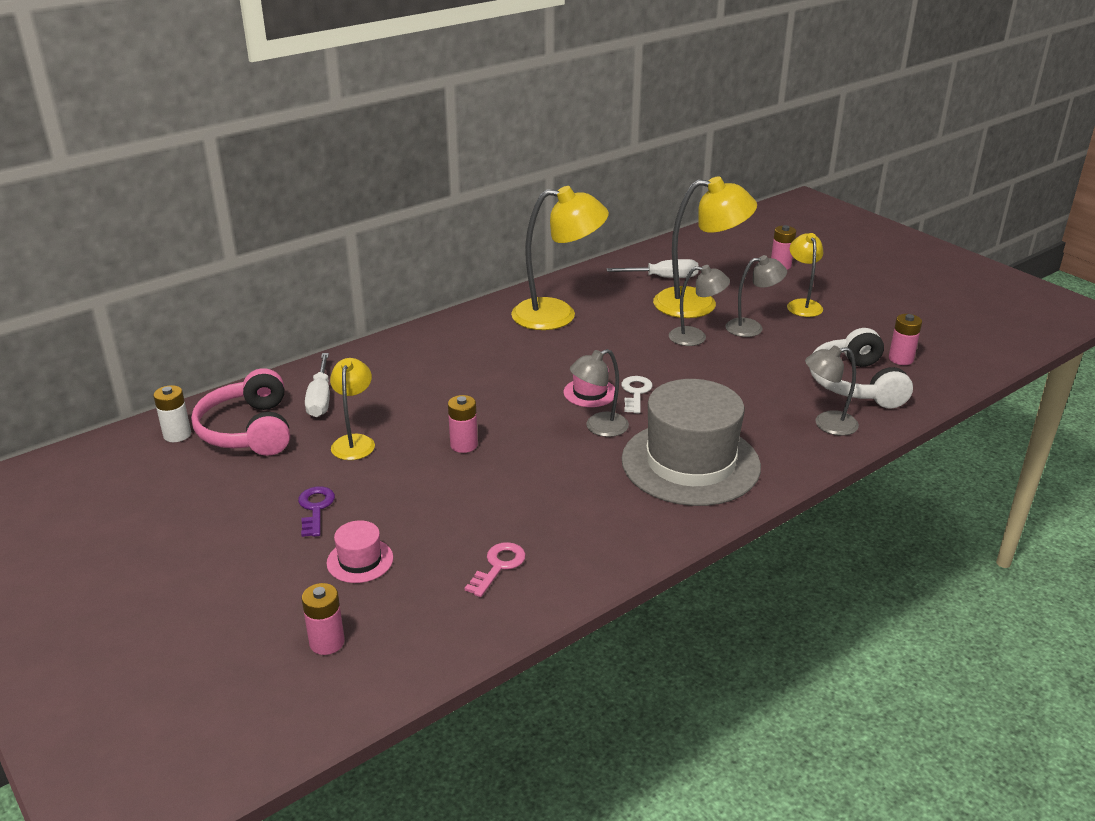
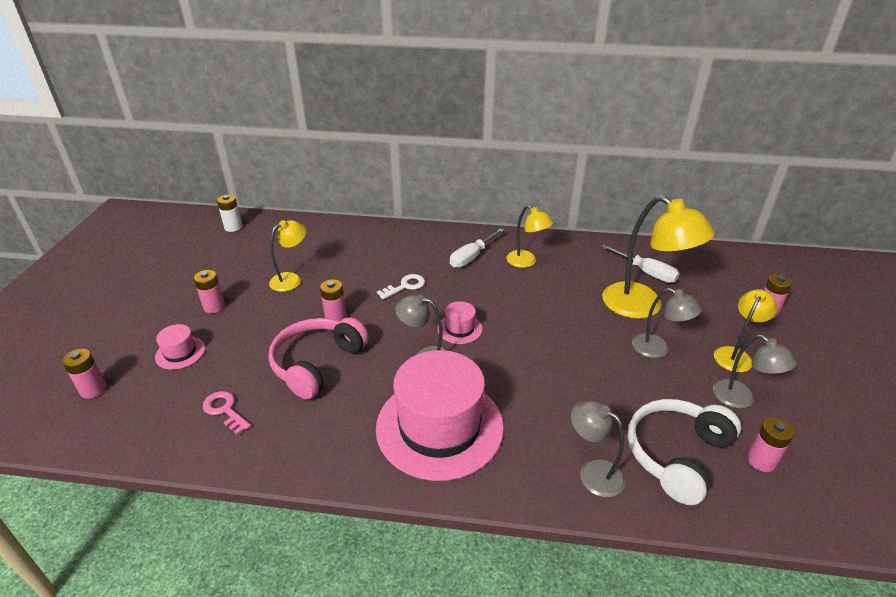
camera: 45 degrees right, 5 degrees up
pink headphones [191,368,290,456] -> pink headphones moved to [268,317,369,400]
purple key [298,486,335,537] -> pink battery [194,270,225,313]
white screwdriver [305,353,330,417] -> white screwdriver moved to [450,228,504,268]
pink key [465,542,526,597] -> pink key turned 120 degrees counterclockwise [203,391,251,435]
yellow lamp [511,186,609,330] -> yellow lamp [506,205,554,268], size x0.57
white key [621,376,652,413] -> white key moved to [377,274,425,299]
grey hat [622,379,761,506] -> pink hat [376,350,504,481]
grey lamp [669,265,730,346] -> grey lamp moved to [713,335,797,409]

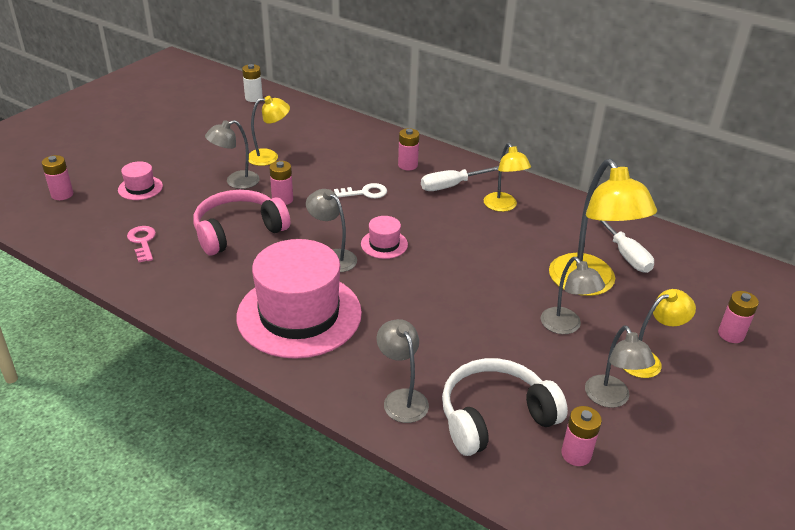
camera: 25 degrees right, 0 degrees up
pink battery [194,270,225,313] -> pink battery moved to [398,128,419,170]
none -> grey lamp [205,120,260,189]

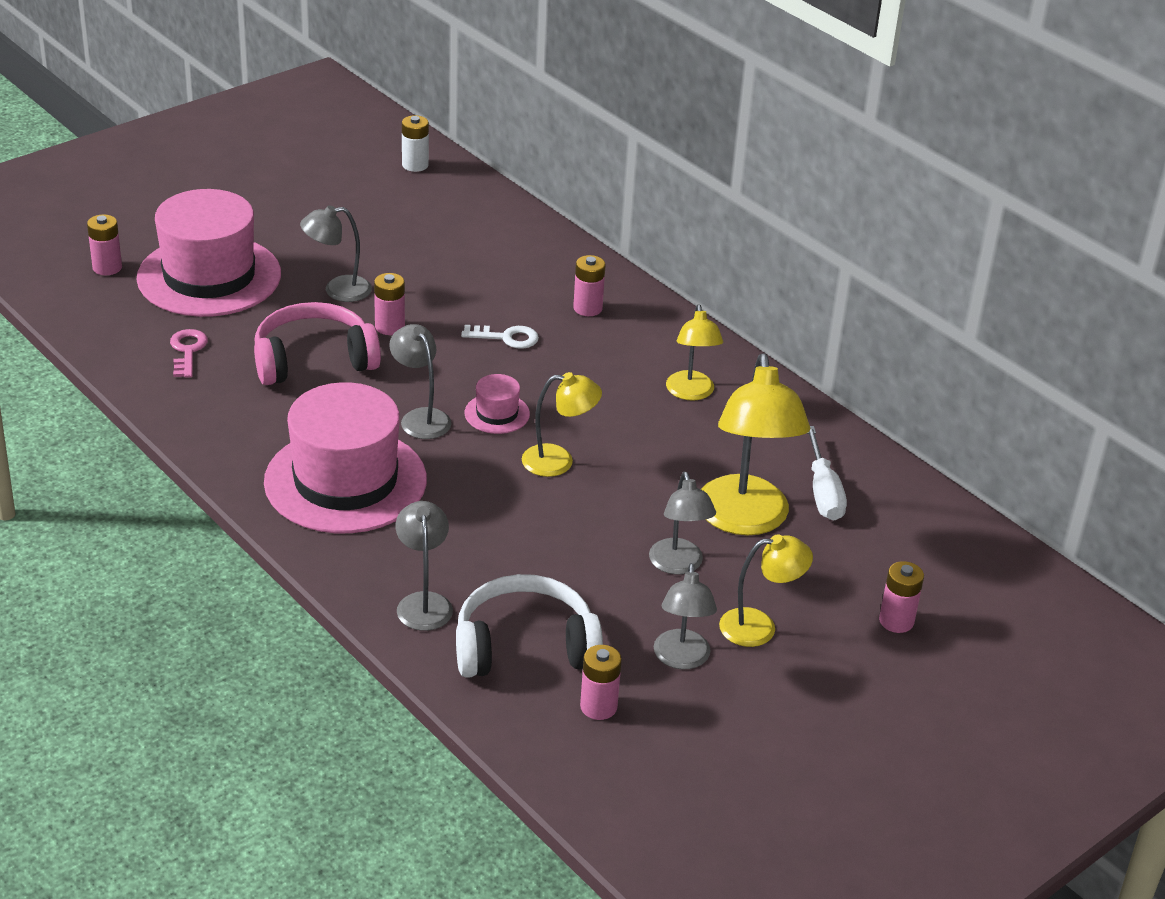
camera: 15 degrees right, 0 degrees up
pink hat [118,161,163,200] -> pink hat [137,189,281,317], size x2.36
yellow lamp [249,96,290,166] -> yellow lamp moved to [522,372,602,477]
white screwdriver [421,166,499,191] -> none

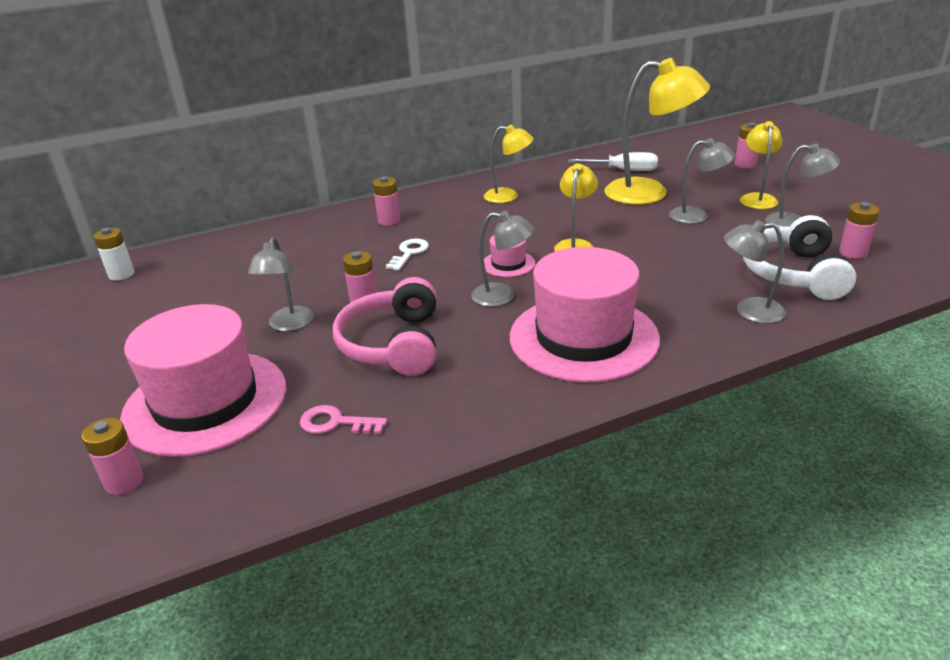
camera: 70 degrees left, 5 degrees down
grey lamp [389,324,452,439] -> grey lamp turned 150 degrees counterclockwise [471,211,535,307]

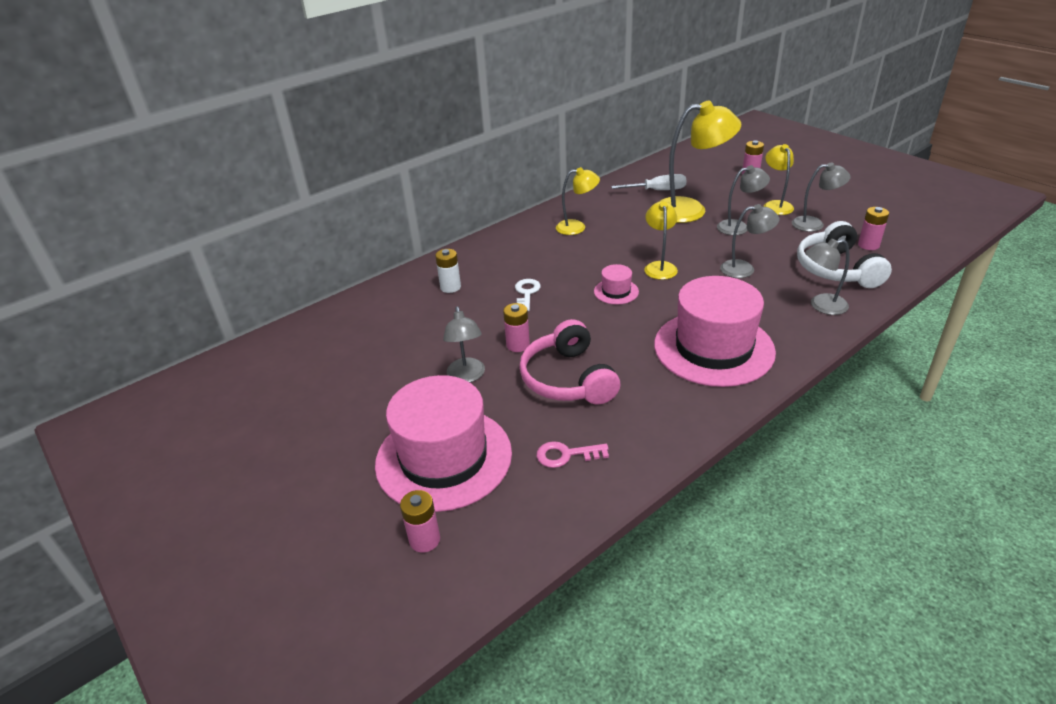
camera: 15 degrees left, 5 degrees up
white battery [93,228,134,281] -> white battery moved to [435,249,461,293]
pink battery [373,176,401,226] -> none
grey lamp [471,211,535,307] -> grey lamp moved to [720,204,780,278]

